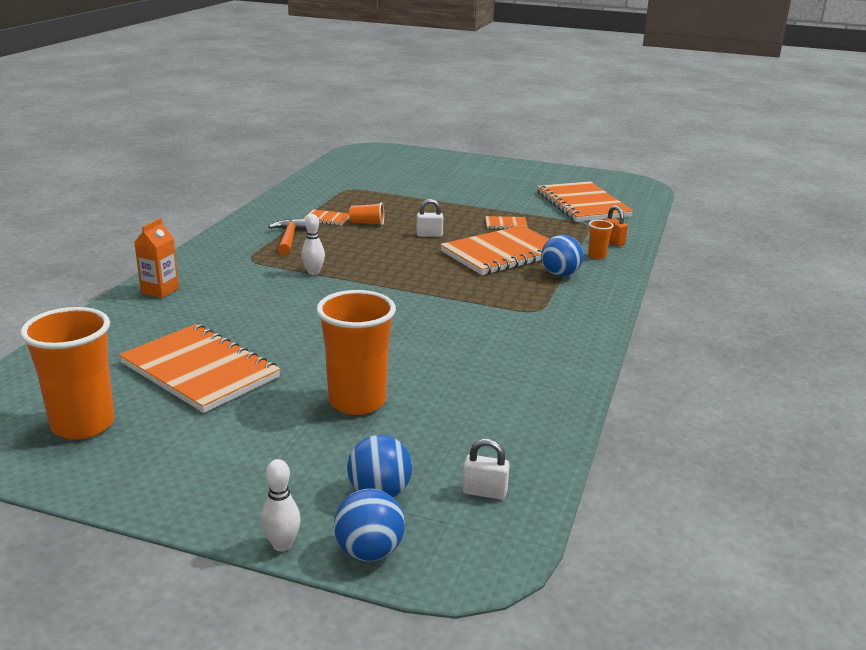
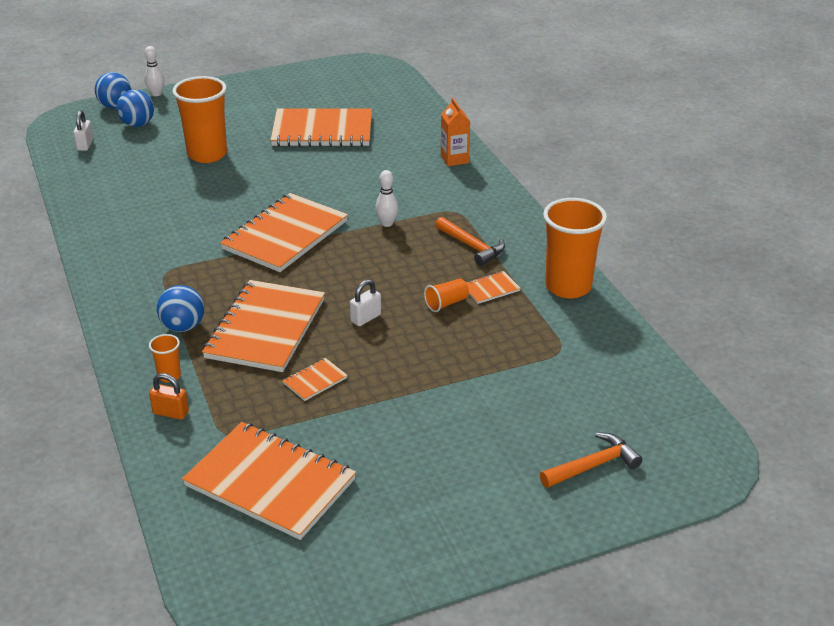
camera: 140 degrees right, 10 degrees up
orange cup [20,307,115,440] -> orange cup moved to [543,198,607,298]
white padlock [463,439,510,500] -> white padlock turned 60 degrees counterclockwise [73,110,93,151]
none -> orange notebook [220,193,348,272]
none -> orange hammer [540,432,642,488]

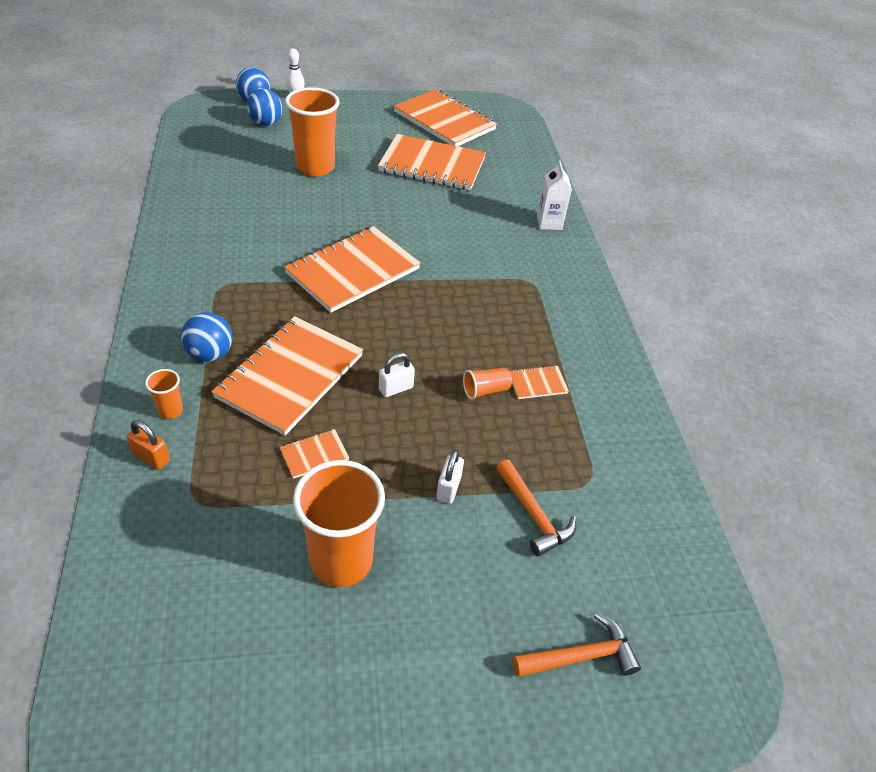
camera: 10 degrees right, 10 degrees up
white padlock [73,110,93,151] -> white padlock moved to [436,450,464,504]
orange notebook [182,422,356,540] -> orange notebook moved to [394,89,497,146]
white bowling pin [375,170,398,227] -> none
orange hammer [435,217,505,266] -> orange hammer moved to [496,460,576,556]
orange carton [441,98,470,166] -> white carton [537,161,572,230]
orange cup [543,198,607,298] -> orange cup moved to [293,460,385,587]

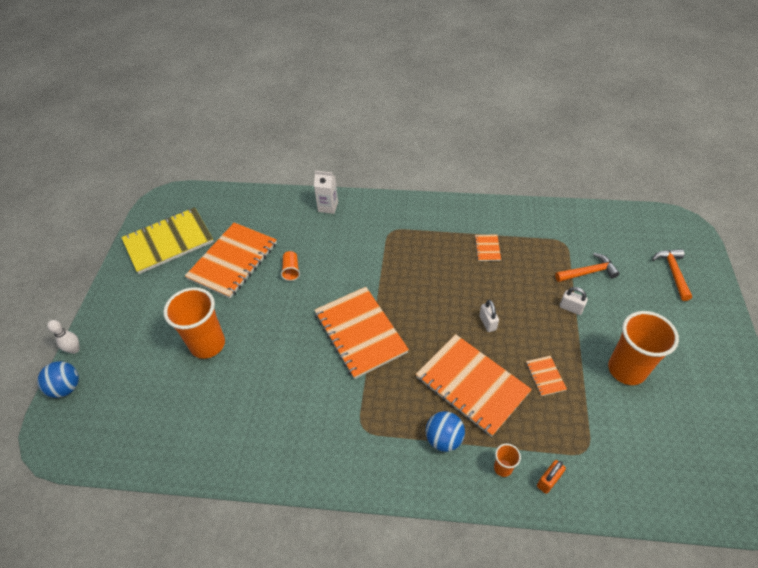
camera: 70 degrees left, 5 degrees up
blue ball [247,89,283,126] -> none
orange notebook [394,89,497,146] -> yellow notebook [121,207,214,274]
orange cup [463,368,512,400] -> orange cup moved to [281,251,300,281]

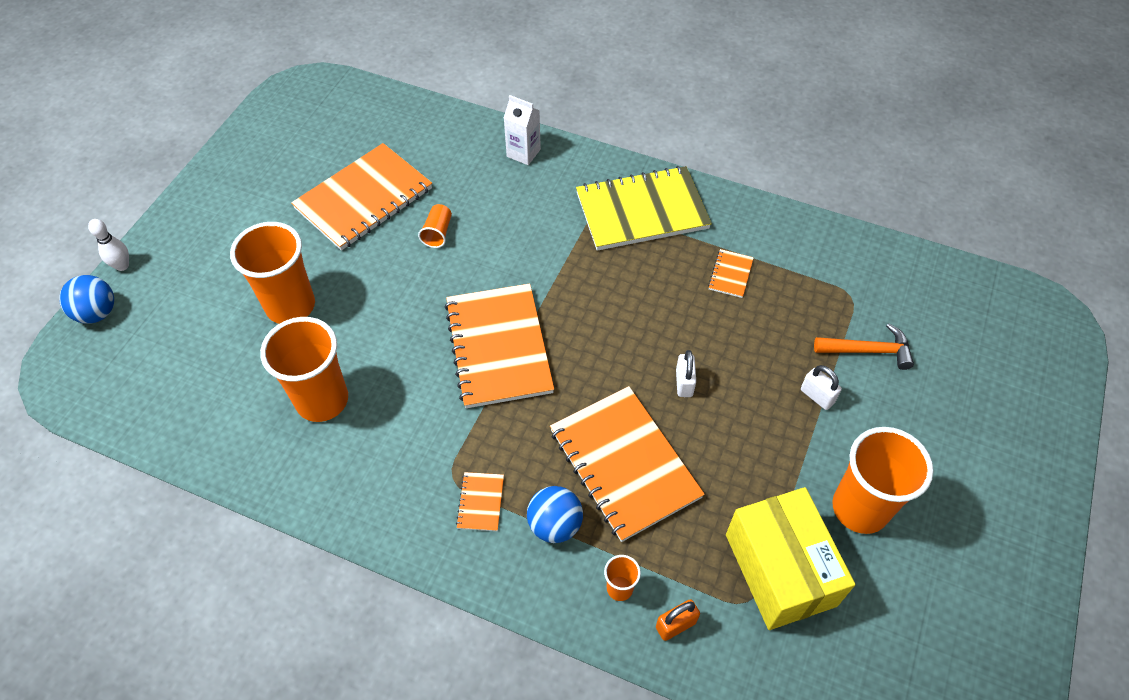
camera: 15 degrees right, 5 degrees up
yellow notebook [121,207,214,274] -> yellow notebook moved to [576,166,712,251]
orange notebook [526,356,567,396] -> orange notebook moved to [456,472,504,531]
orange hammer [652,249,692,301] -> none
none -> orange cup [260,317,348,422]
none -> yellow box [726,487,855,630]

